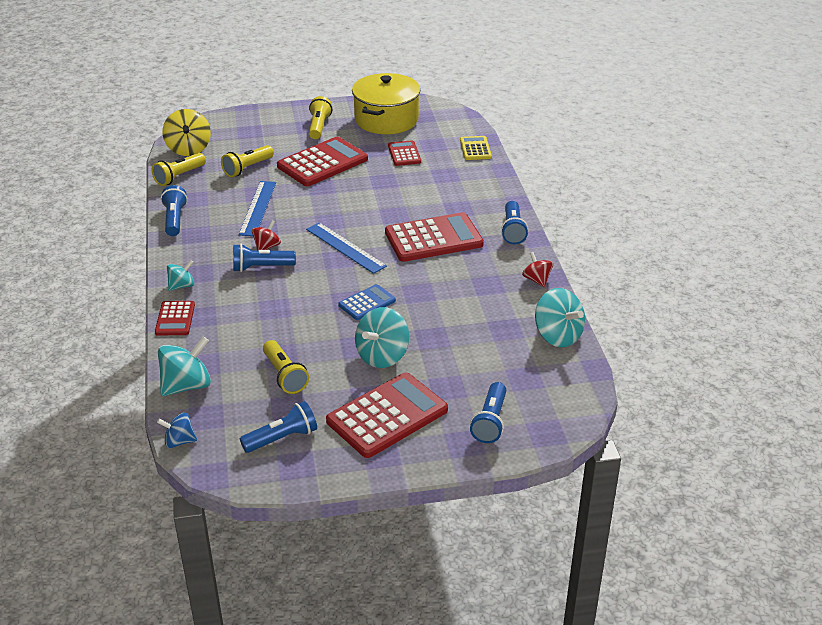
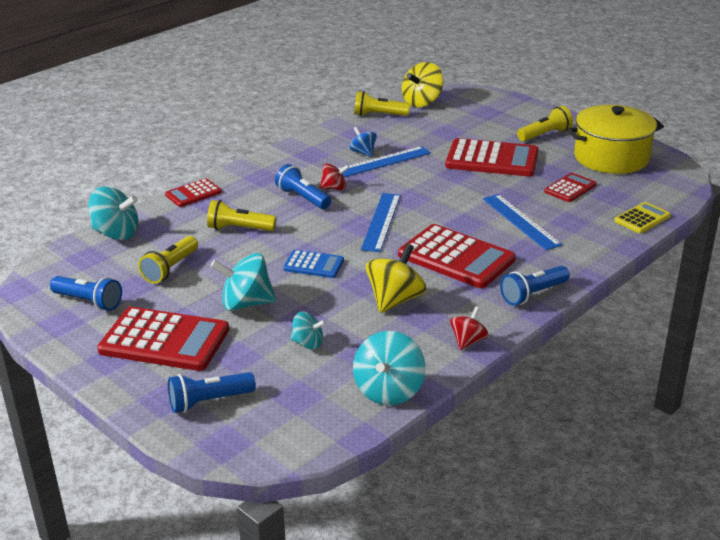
camera: 55 degrees right, 5 degrees down
blue spinning top [157,413,197,448] -> blue spinning top moved to [350,126,377,157]
blue flashlight [161,185,188,236] -> none
turquoise spinning top [167,260,195,291] -> turquoise spinning top moved to [290,312,326,350]
yellow flashlight [221,145,274,177] -> yellow flashlight moved to [207,200,276,231]
none -> yellow spinning top [366,244,426,313]
none -> blue ruler [483,194,562,250]

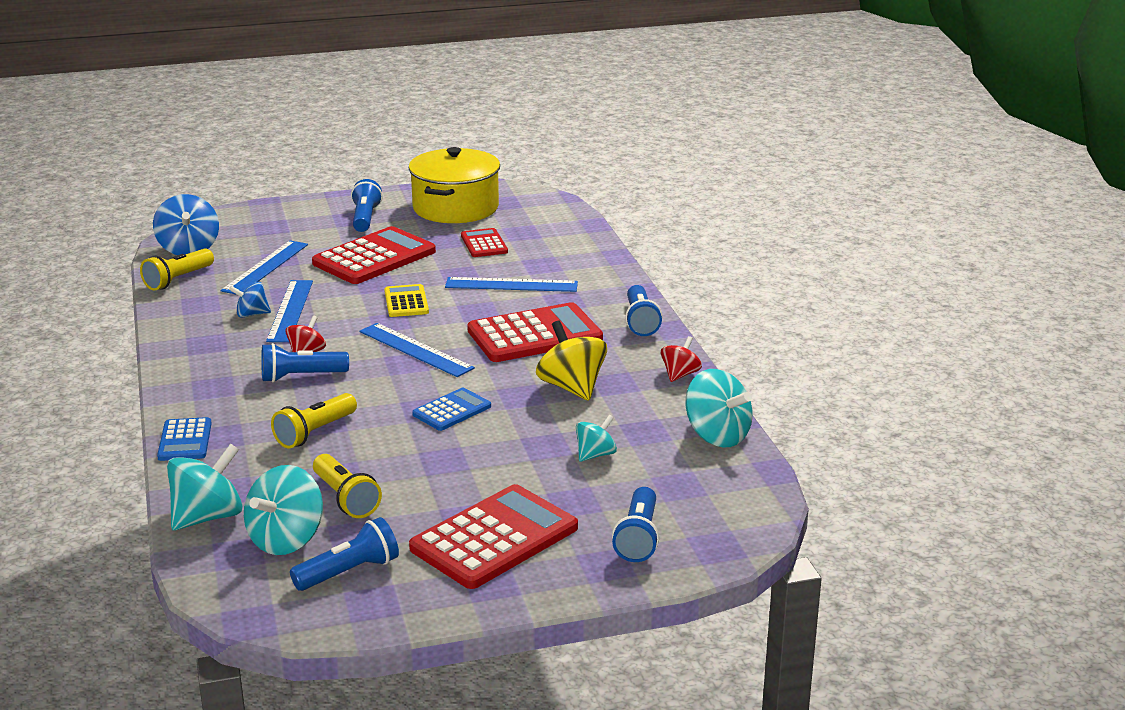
camera: 60 degrees left, 5 degrees down
red calculator [165,178,222,207] -> blue calculator [157,417,212,461]
turquoise spinning top [211,253,276,311] -> turquoise spinning top moved to [244,465,323,555]
yellow spinning top [402,62,444,107] -> blue spinning top [153,194,219,255]
red spinning top [450,306,488,350] -> red spinning top turned 60 degrees clockwise [661,336,702,382]
yellow flashlight [517,106,573,142] -> blue flashlight [351,179,383,232]
yellow calculator [614,202,671,233] -> yellow calculator moved to [384,284,429,317]
none -> blue ruler [221,241,308,295]

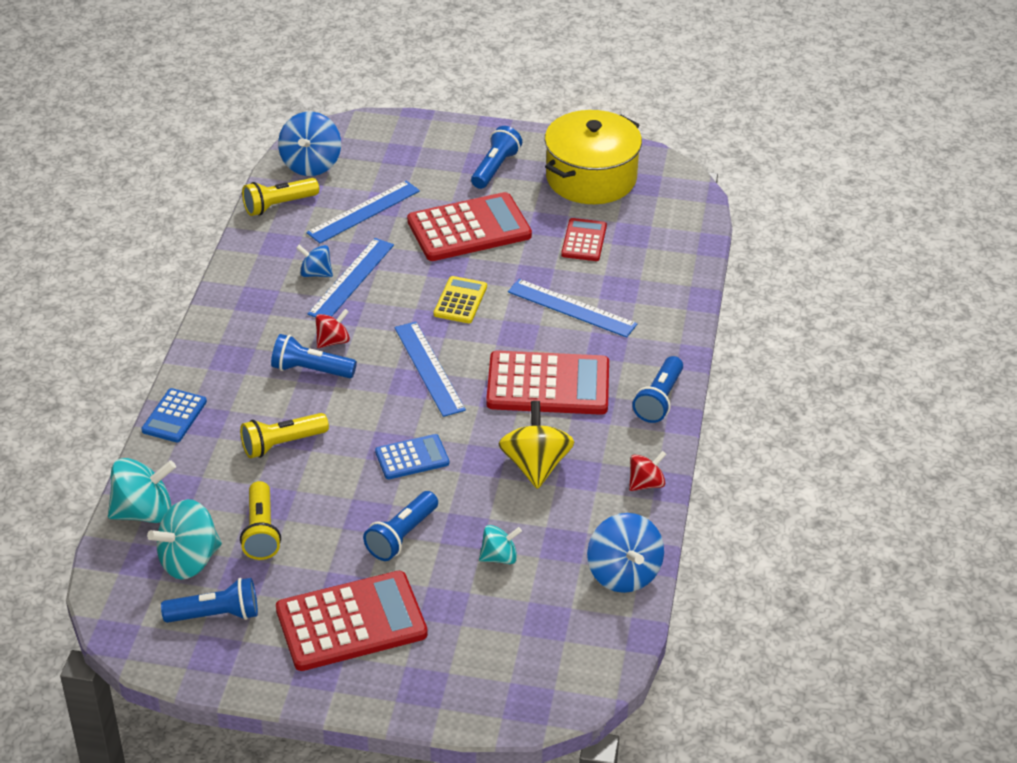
camera: 25 degrees right, 15 degrees up
blue flashlight [612,487,659,562] -> blue flashlight moved to [363,491,438,561]
turquoise spinning top [686,369,753,448] -> blue spinning top [587,513,664,593]

